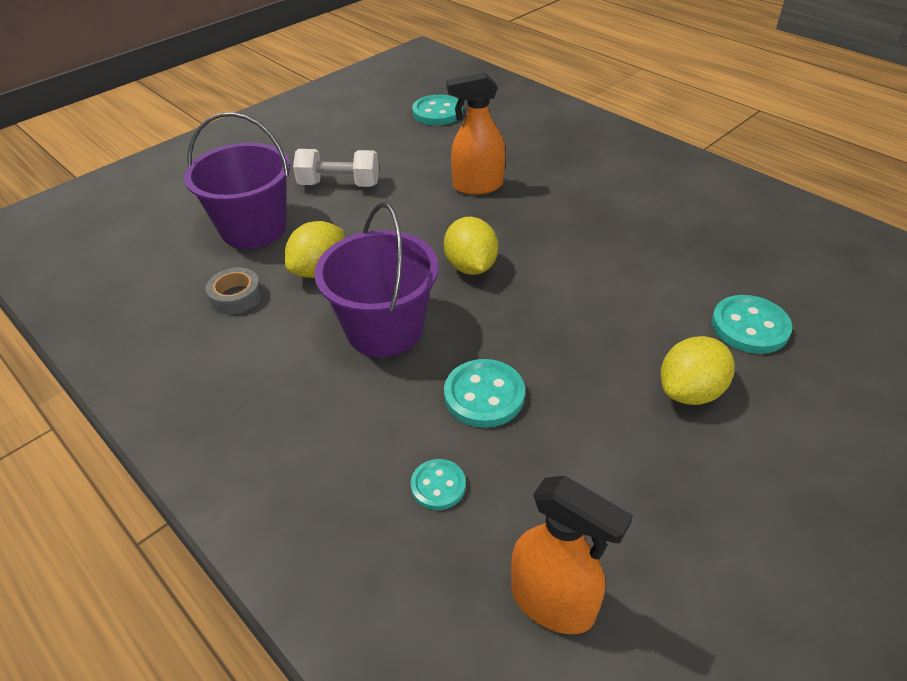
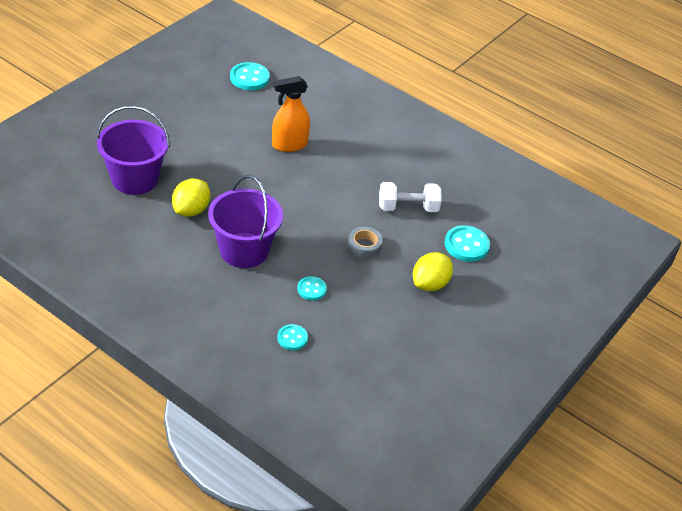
camera: 15 degrees left, 0 degrees up
grey tape [206,267,262,314] -> grey tape moved to [348,227,383,259]
white dumbbell [293,149,379,187] -> white dumbbell moved to [379,182,442,212]
yellow lemon [444,217,498,275] -> none
turquoise button [444,359,525,428] -> turquoise button [297,276,327,300], size x0.61
orange spray bottle [511,475,633,634] -> none

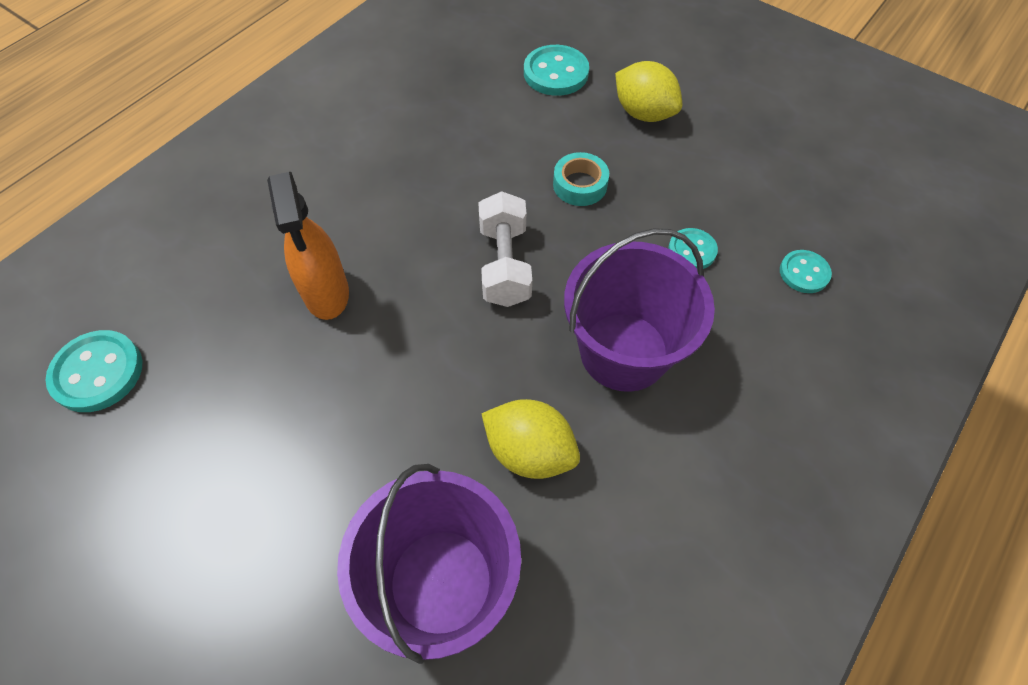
camera: 85 degrees left, 15 degrees up
grey tape [348,227,383,259] -> turquoise tape [553,152,609,206]
white dumbbell [379,182,442,212] -> white dumbbell moved to [479,191,532,307]

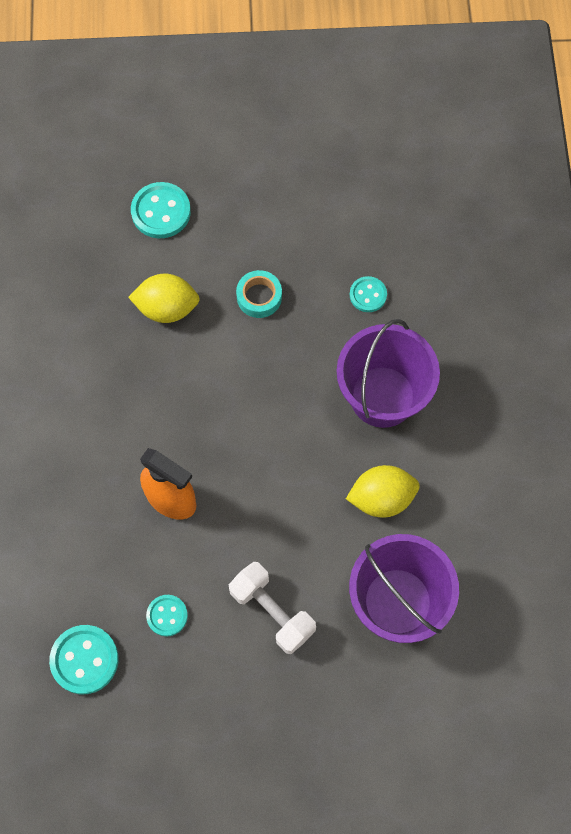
camera: 40 degrees left, 10 degrees up
white dumbbell [479,191,532,307] -> white dumbbell moved to [229,562,316,654]
yellow lemon [615,61,682,122] -> yellow lemon moved to [128,273,200,323]
turquoise button [780,250,832,293] -> turquoise button moved to [146,595,188,636]

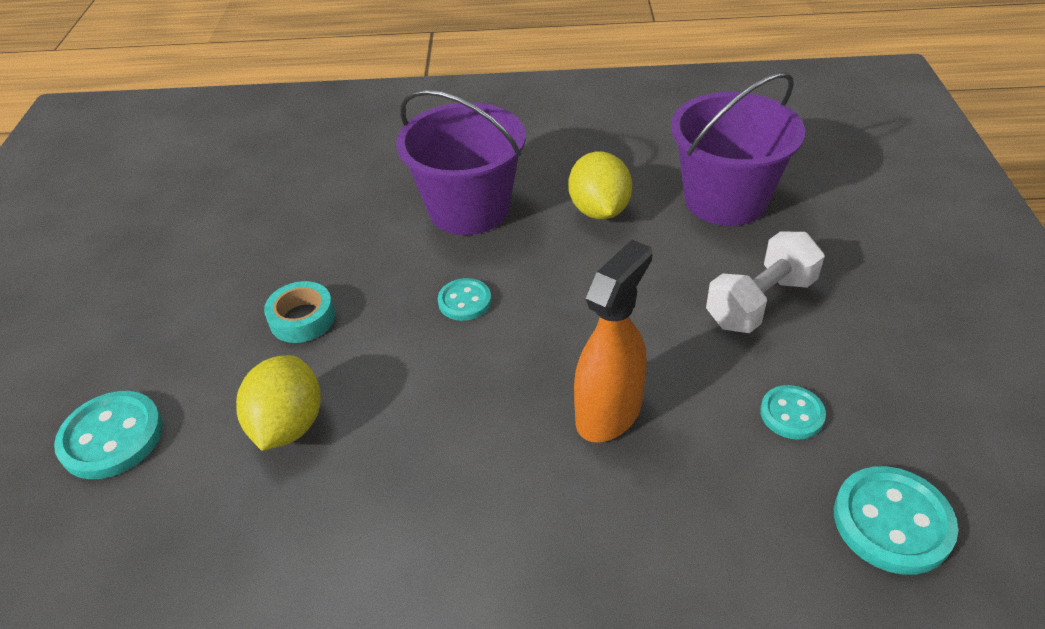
camera: 85 degrees left, 25 degrees down
turquoise button [350,276,387,312] -> turquoise button moved to [438,278,491,321]

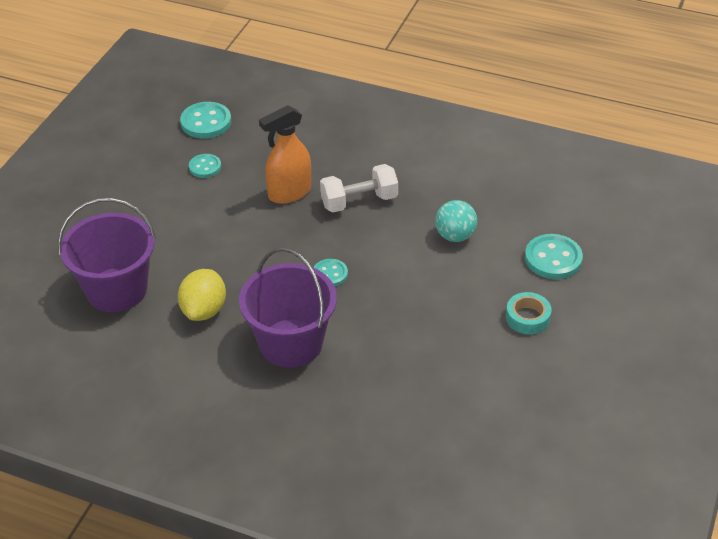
camera: 160 degrees left, 0 degrees up
yellow lemon [236,355,321,451] -> turquoise ball [435,200,477,242]
turquoise tape [264,281,335,343] -> turquoise tape moved to [506,292,552,335]
white dumbbell [706,231,825,333] -> white dumbbell moved to [320,164,398,212]

